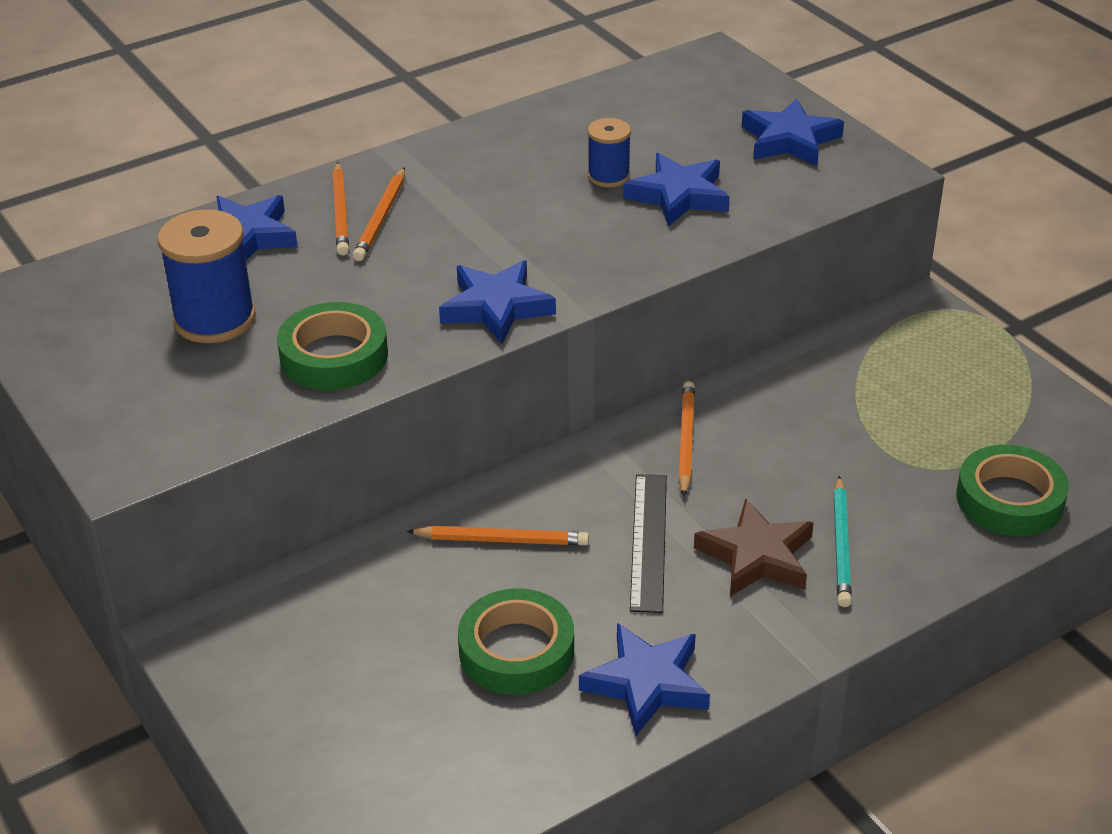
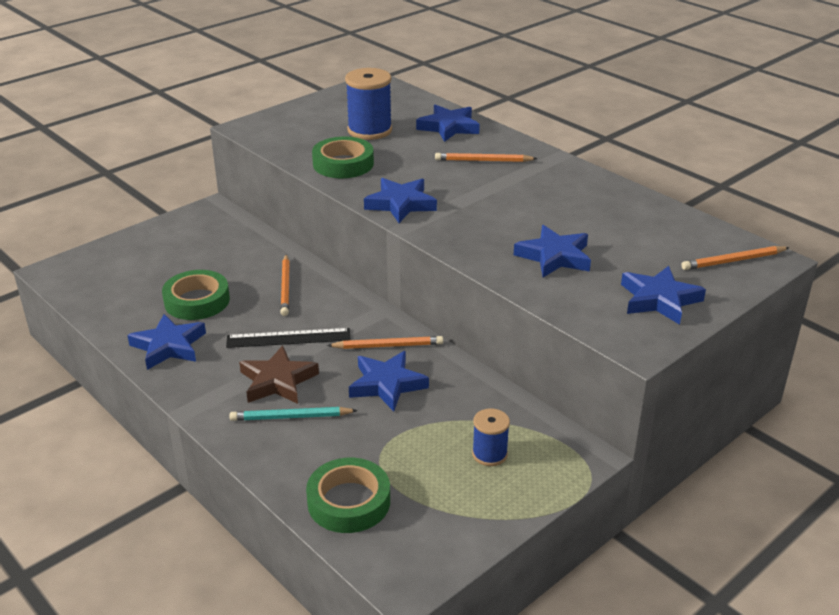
camera: 80 degrees right, 5 degrees down
orange pencil [333,162,349,256] -> orange pencil moved to [681,246,790,270]
blue spool [587,118,631,187] -> blue spool moved to [472,408,510,466]
none -> blue star [349,351,429,411]

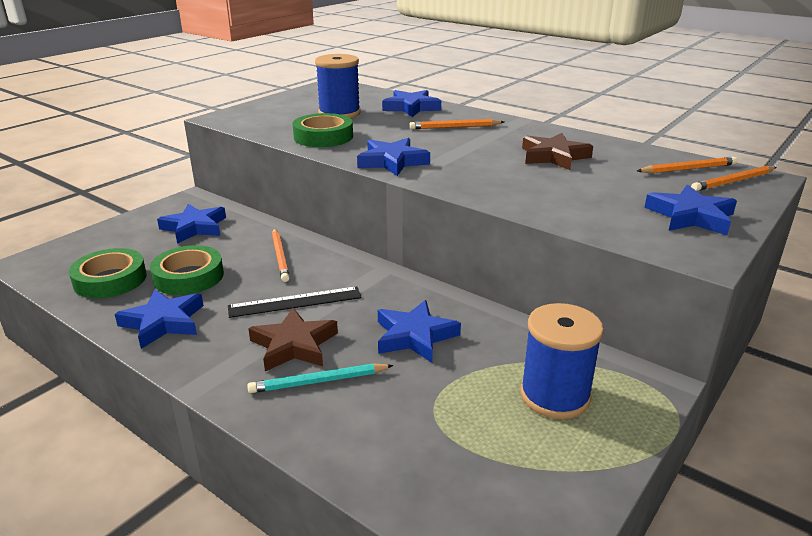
camera: 10 degrees left, 5 degrees down
green tape [306,458,390,533] -> green tape moved to [69,248,147,299]
orange pencil [327,336,443,349] -> orange pencil moved to [637,157,738,173]
blue spool [472,408,510,466] -> blue spool [520,303,604,419], size x1.73
blue star [514,225,591,277] -> blue star moved to [157,204,226,244]
none -> brown star [522,133,593,170]

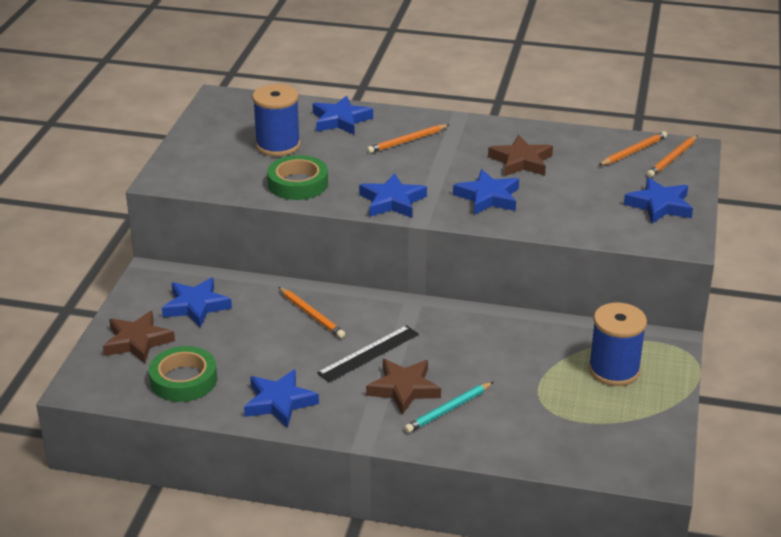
camera: 25 degrees left, 5 degrees up
green tape [150,245,224,295] -> none
blue star [378,300,461,363] -> blue star moved to [453,169,519,215]
none -> brown star [103,311,175,364]

